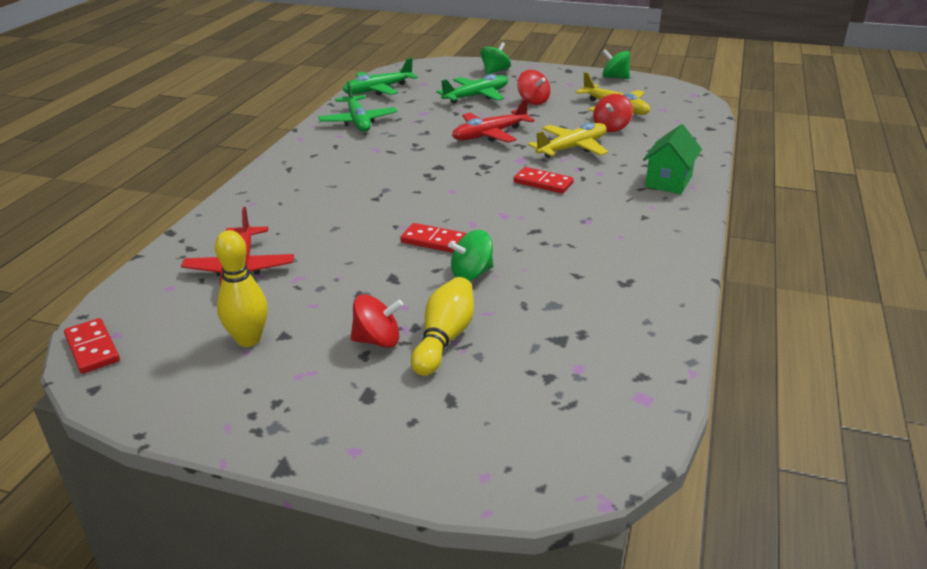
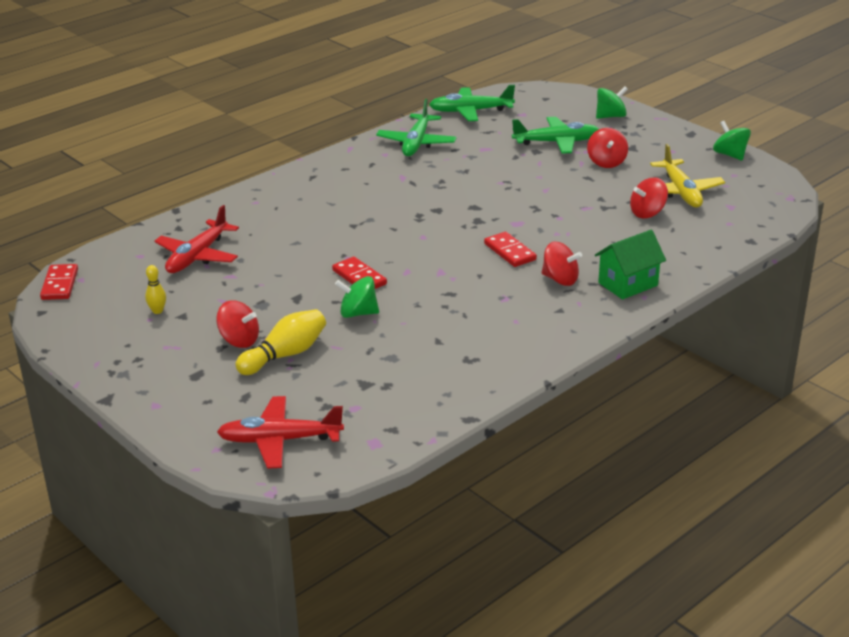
camera: 30 degrees right, 0 degrees up
yellow bowling pin [215,230,268,347] -> yellow bowling pin [145,265,166,314], size x0.54
red plane [452,98,535,142] -> red plane moved to [217,396,344,469]
yellow plane [528,123,608,158] -> none
none -> red spinning top [541,242,582,286]

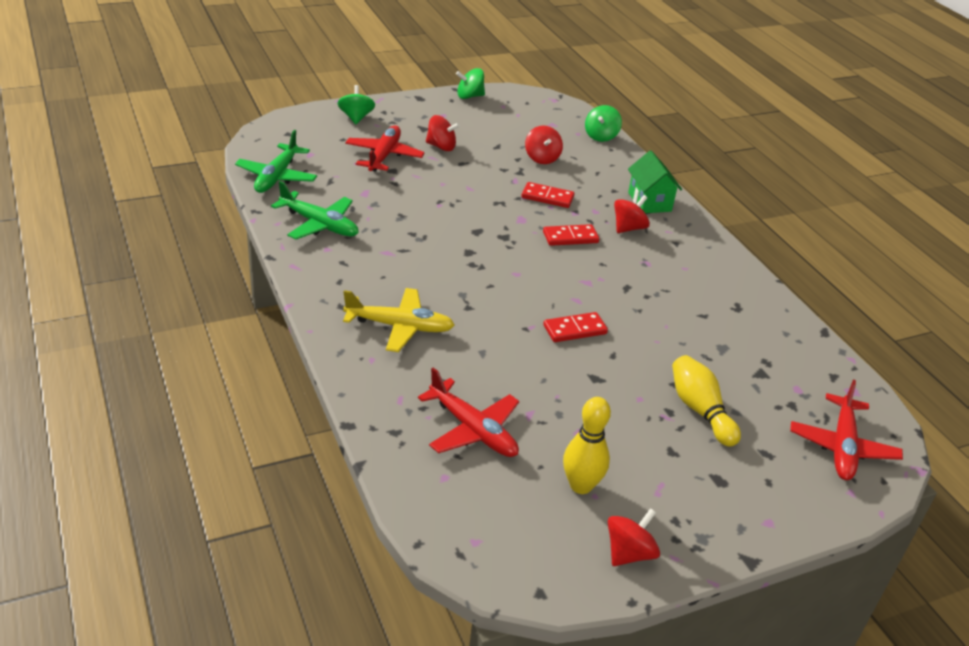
camera: 75 degrees left, 5 degrees up
red domino [40,264,78,300] -> red domino moved to [522,182,574,208]
yellow bowling pin [145,265,166,314] -> yellow bowling pin [563,397,611,494], size x1.86
red spinning top [216,300,259,348] -> red spinning top moved to [608,508,660,566]
green spinning top [335,276,379,318] -> green spinning top moved to [585,105,622,142]
green plane [512,117,599,154] -> red plane [345,126,425,172]
yellow plane [650,144,725,207] -> yellow plane moved to [343,288,455,352]

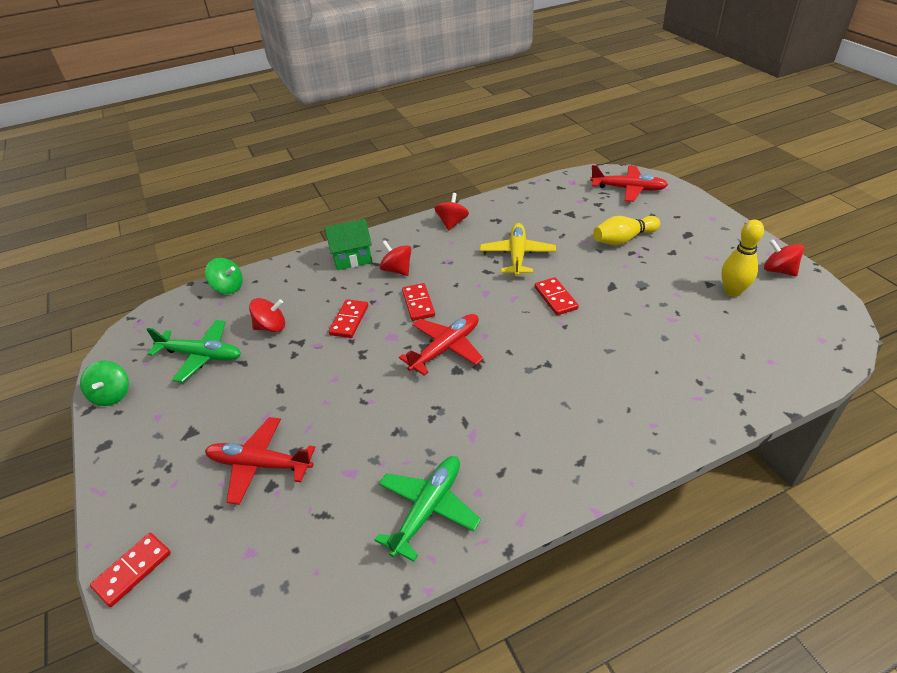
camera: 85 degrees left, 5 degrees up
green plane [235,130,317,193] -> green plane moved to [146,320,241,383]
green spinning top [337,85,375,124] -> none
yellow plane [343,288,455,352] -> yellow plane moved to [480,223,556,276]
red plane [418,367,519,457] -> red plane moved to [399,314,483,376]
red spinning top [426,115,460,151] -> red spinning top moved to [435,193,469,230]
none -> red domino [90,533,171,607]

